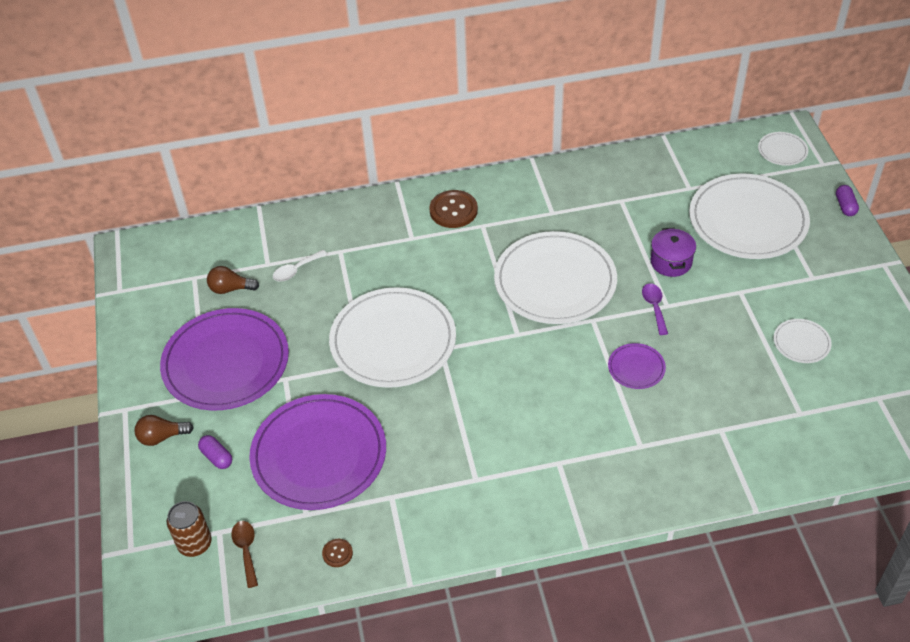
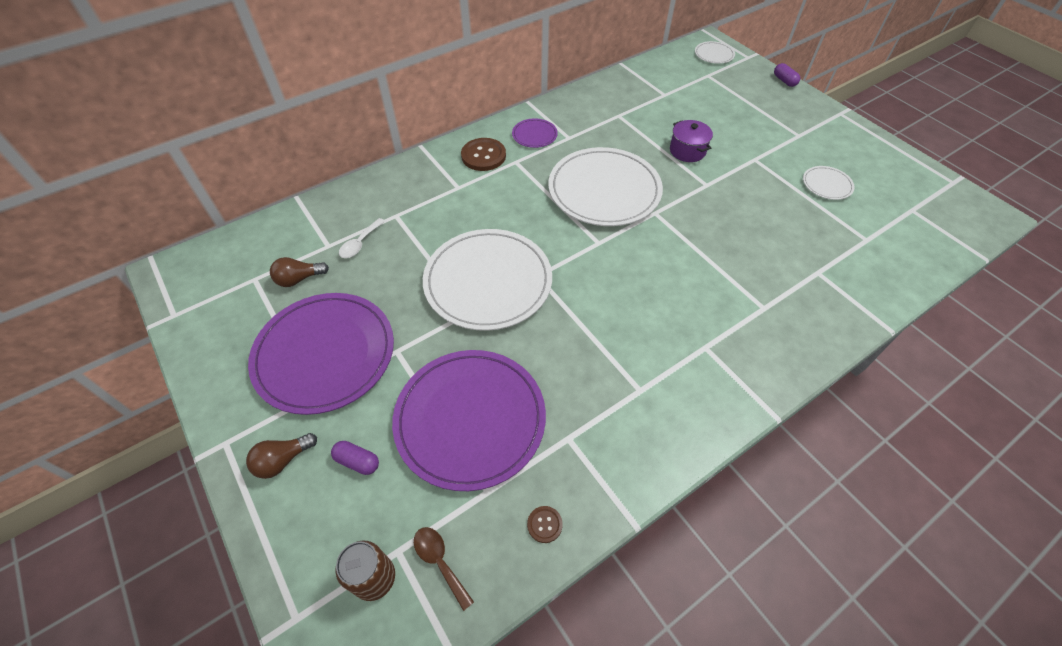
camera: 25 degrees left, 5 degrees up
purple plate [608,343,666,389] -> purple plate moved to [512,118,558,148]
purple spoon [642,284,668,335] -> none
white plate [689,174,810,259] -> none

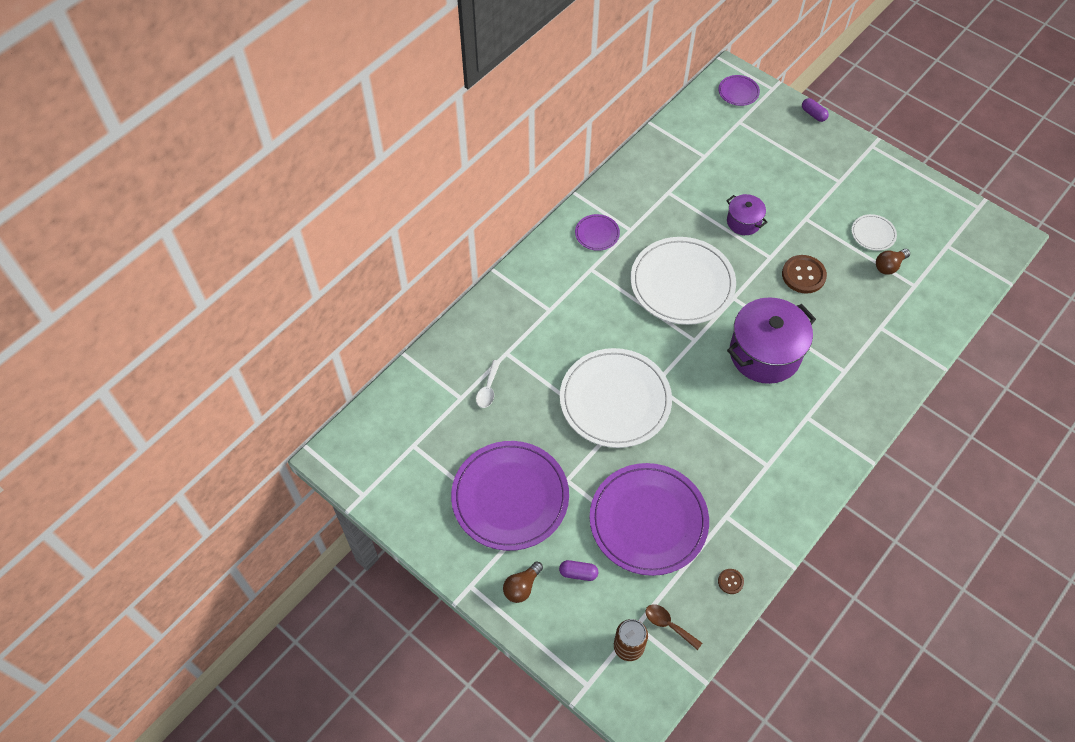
camera: 15 degrees left, 5 degrees up
brown light bulb [270,257,329,287] -> brown light bulb moved to [876,249,910,275]
brown button [461,138,506,171] -> brown button moved to [782,255,827,294]
white plate [695,41,735,64] -> purple plate [718,75,760,106]
none -> purple pot [727,297,816,384]

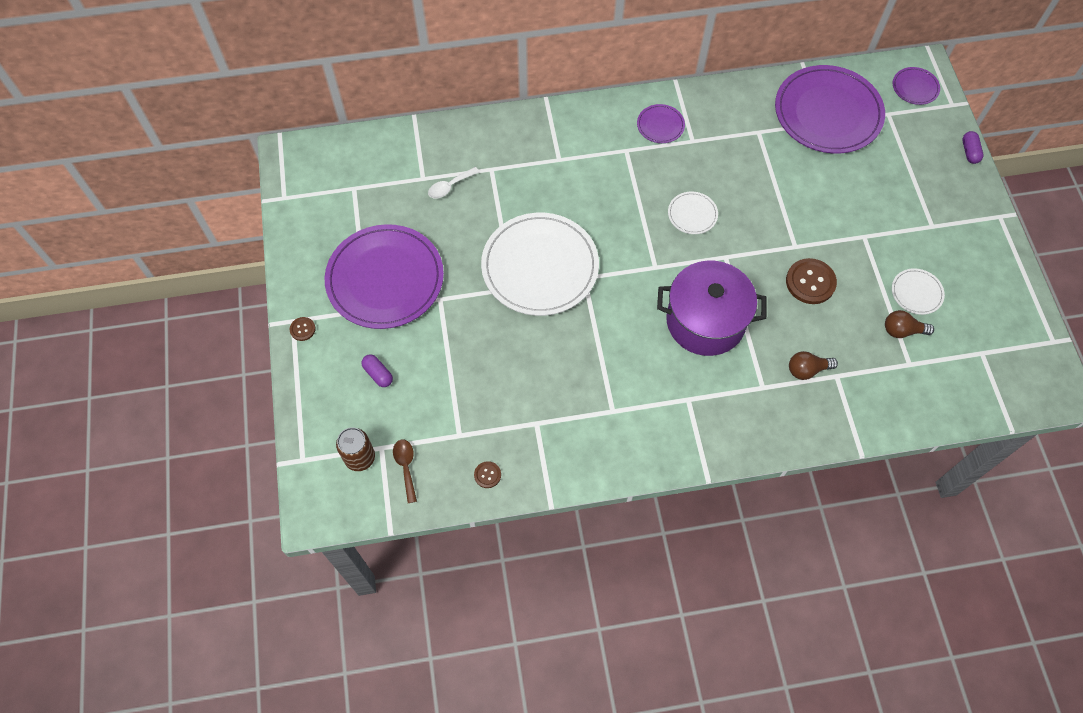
camera: 40 degrees right, 5 degrees up
brown light bulb [503,561,543,603] -> brown light bulb moved to [789,351,838,380]
purple plate [590,463,709,576] -> purple plate moved to [775,65,885,153]
white plate [630,237,736,325] -> white plate [668,192,718,234], size x0.44
purple pot [726,194,767,235] -> none
none -> brown button [290,317,316,341]

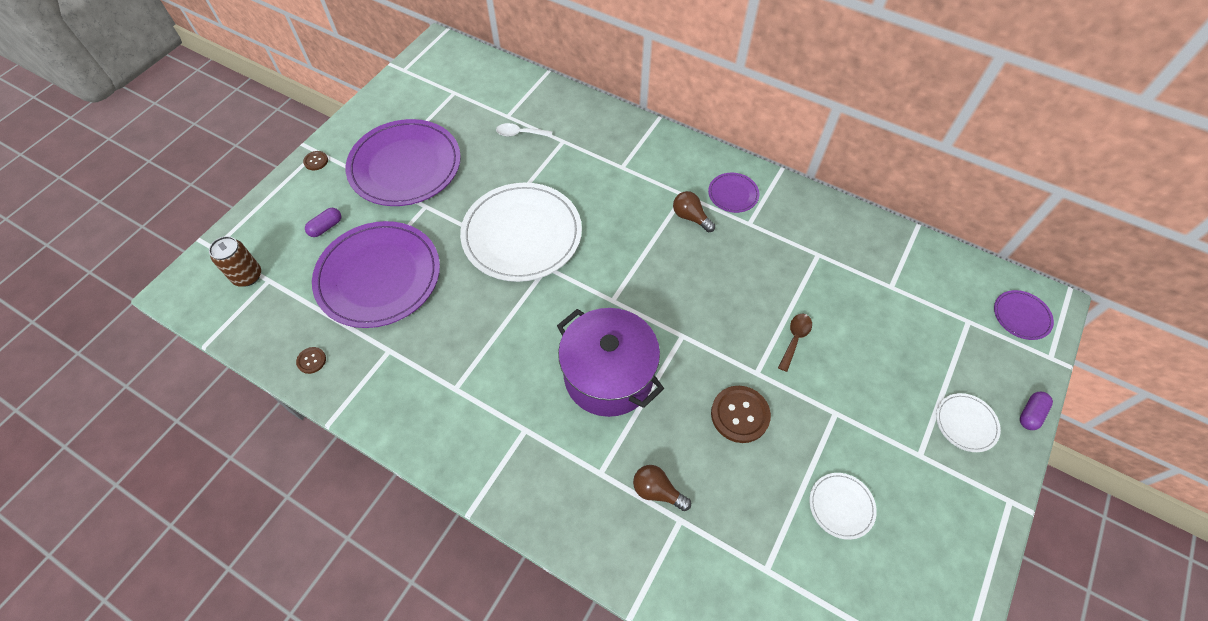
camera: 40 degrees right, 5 degrees down
purple capsule [361,355,393,387] -> purple capsule turned 45 degrees clockwise [305,208,341,237]
brown spoon [393,440,417,503] -> brown spoon moved to [778,314,812,372]
white plate [668,192,718,234] -> white plate moved to [936,393,1001,452]
purple plate [775,65,885,153] -> purple plate moved to [312,221,440,328]
brown light bulb [885,310,934,338] -> brown light bulb moved to [673,191,715,232]

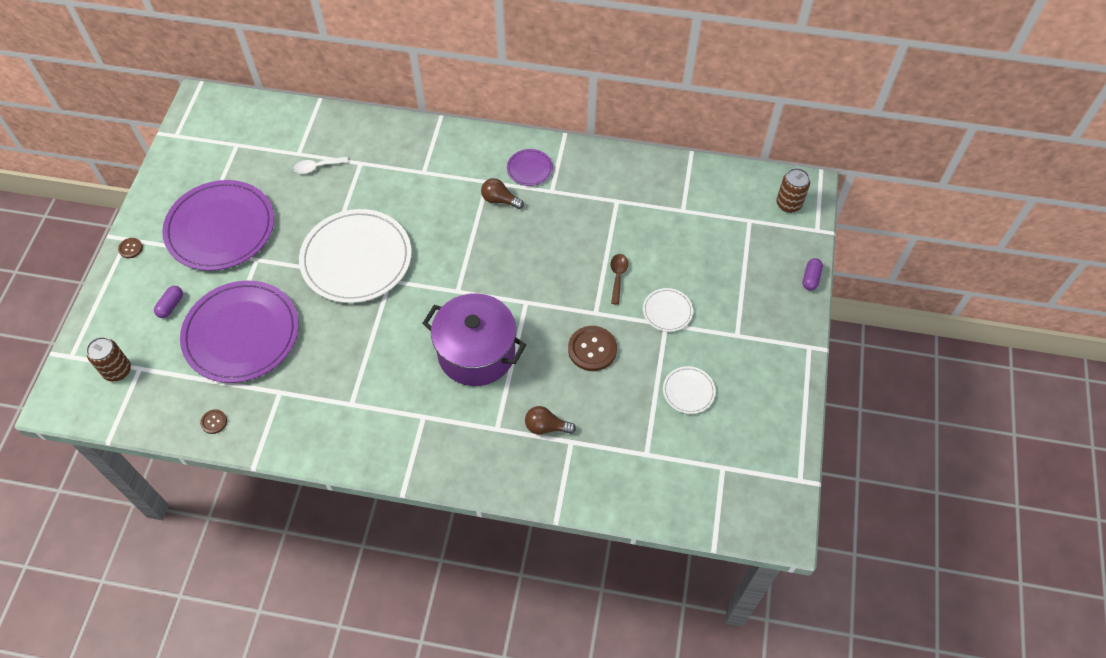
camera: 20 degrees left, 0 degrees up
white plate [936,393,1001,452] -> white plate moved to [643,288,693,332]
purple plate [994,290,1054,340] -> brown can [776,168,810,213]

